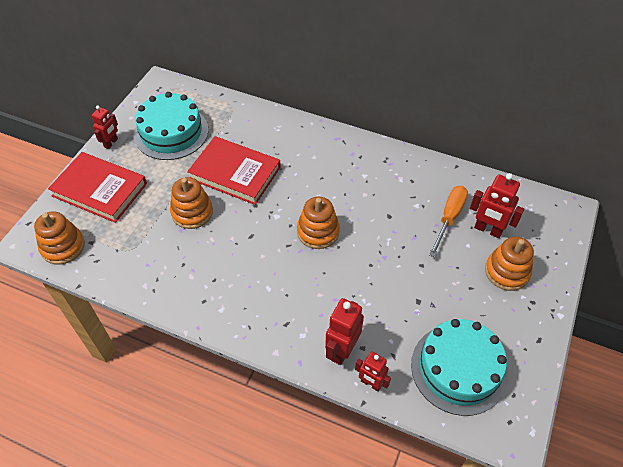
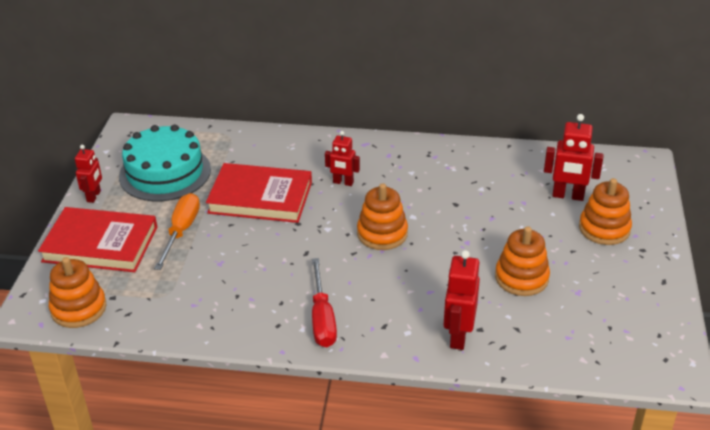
camera: 15 degrees left, 15 degrees down
orange stacking toy [170,177,213,229] -> orange stacking toy moved to [495,226,550,296]
red robot [355,352,391,392] -> red robot moved to [325,131,360,186]
turquoise cake [411,319,508,416] -> none
orange screwdriver [429,186,468,257] -> orange screwdriver moved to [154,193,200,270]
none -> red screwdriver [312,258,337,347]

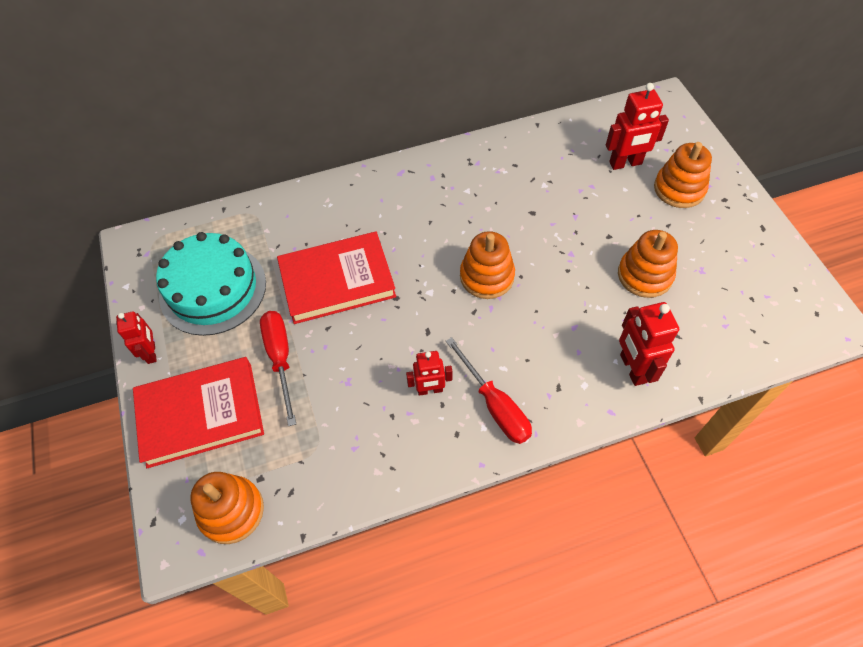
camera: 25 degrees left, 20 degrees up
orange screwdriver [154,193,200,270] -> red screwdriver [260,311,296,426]
red robot [325,131,360,186] -> red robot moved to [406,351,452,396]

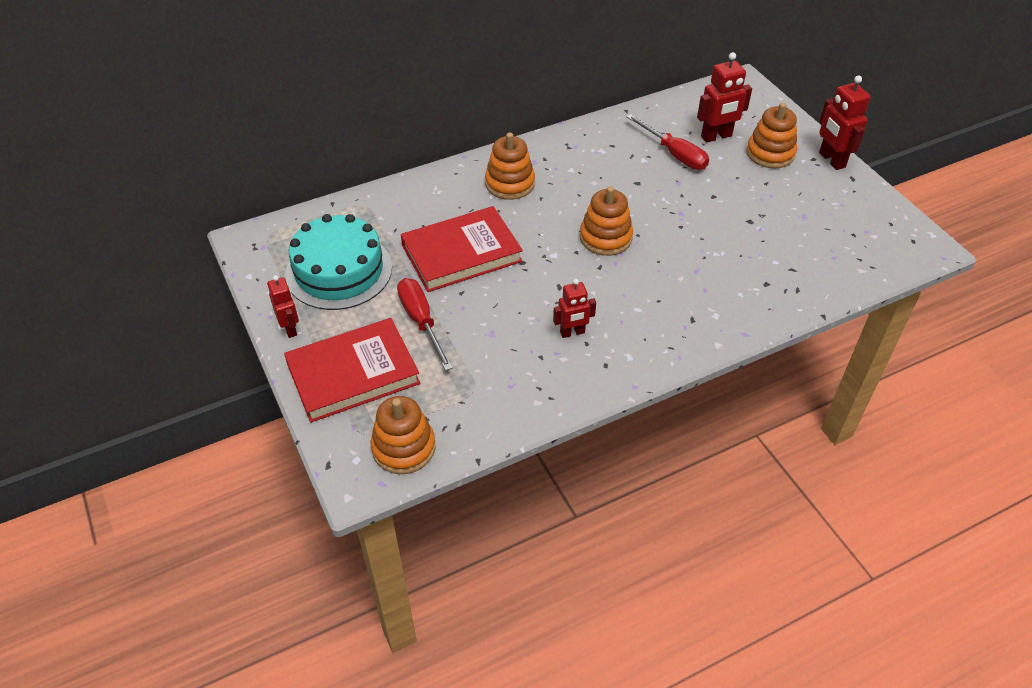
camera: 10 degrees left, 10 degrees down
red screwdriver [446,337,532,444] -> red screwdriver moved to [626,114,709,170]
orange stacking toy [618,230,678,298] -> orange stacking toy moved to [485,132,535,200]
red robot [619,302,679,386] -> red robot moved to [819,76,871,170]

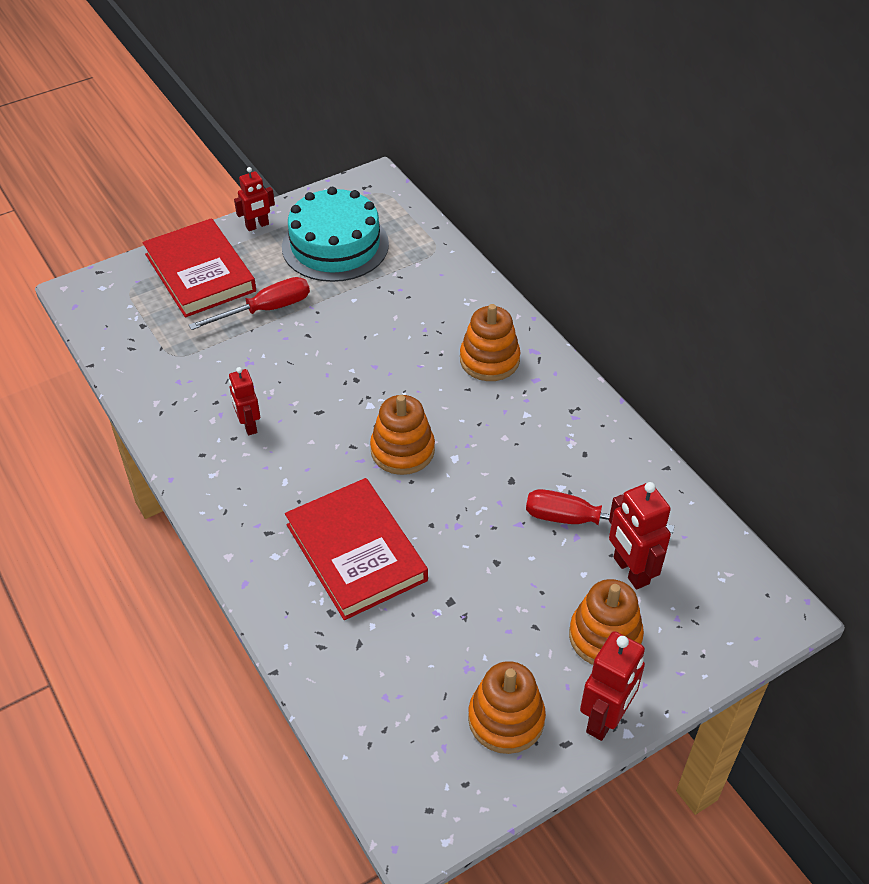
camera: 85 degrees right, 0 degrees up
orange stacking toy [371,396,435,474] -> orange stacking toy moved to [468,661,546,754]
red book [401,206,523,292] -> red book moved to [285,478,428,620]
red screwdriver [626,114,709,170] -> red screwdriver turned 60 degrees clockwise [526,489,674,533]
red robot [819,76,871,170] -> red robot turned 150 degrees clockwise [580,631,645,741]

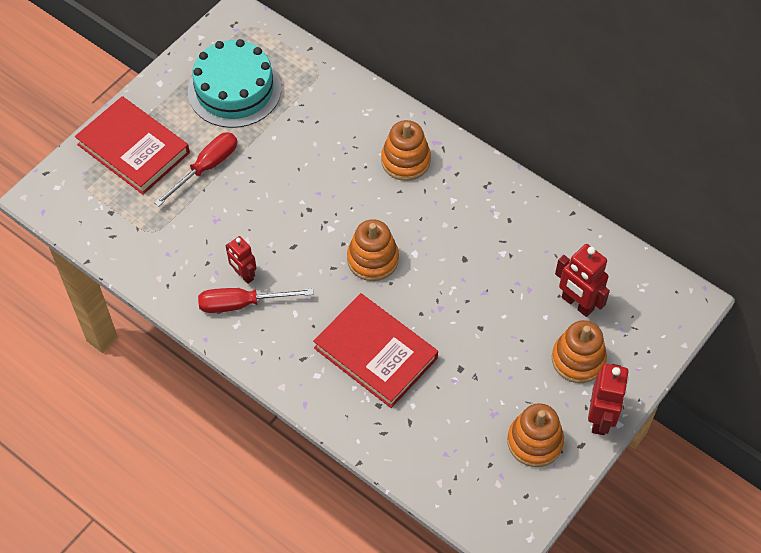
camera: 20 degrees left, 10 degrees up
red robot [234,167,275,231] -> none
red screwdriver [526,489,674,533] -> red screwdriver moved to [198,288,314,313]

